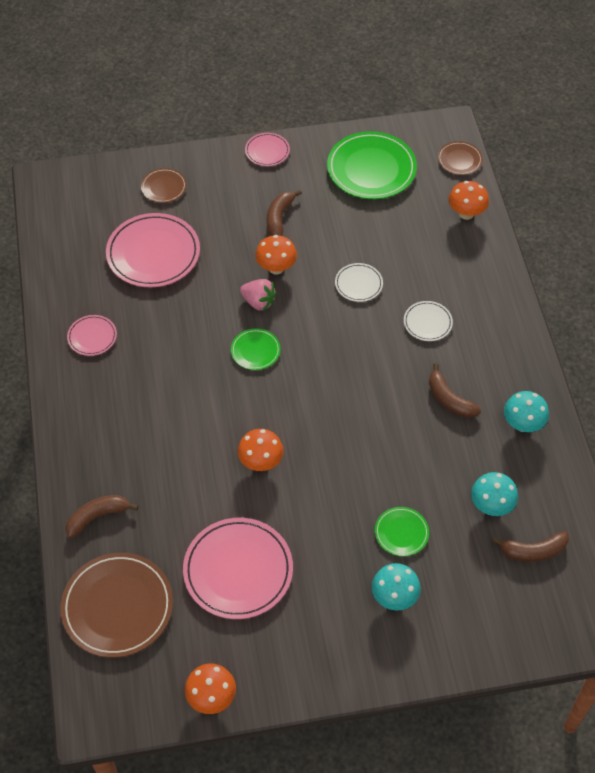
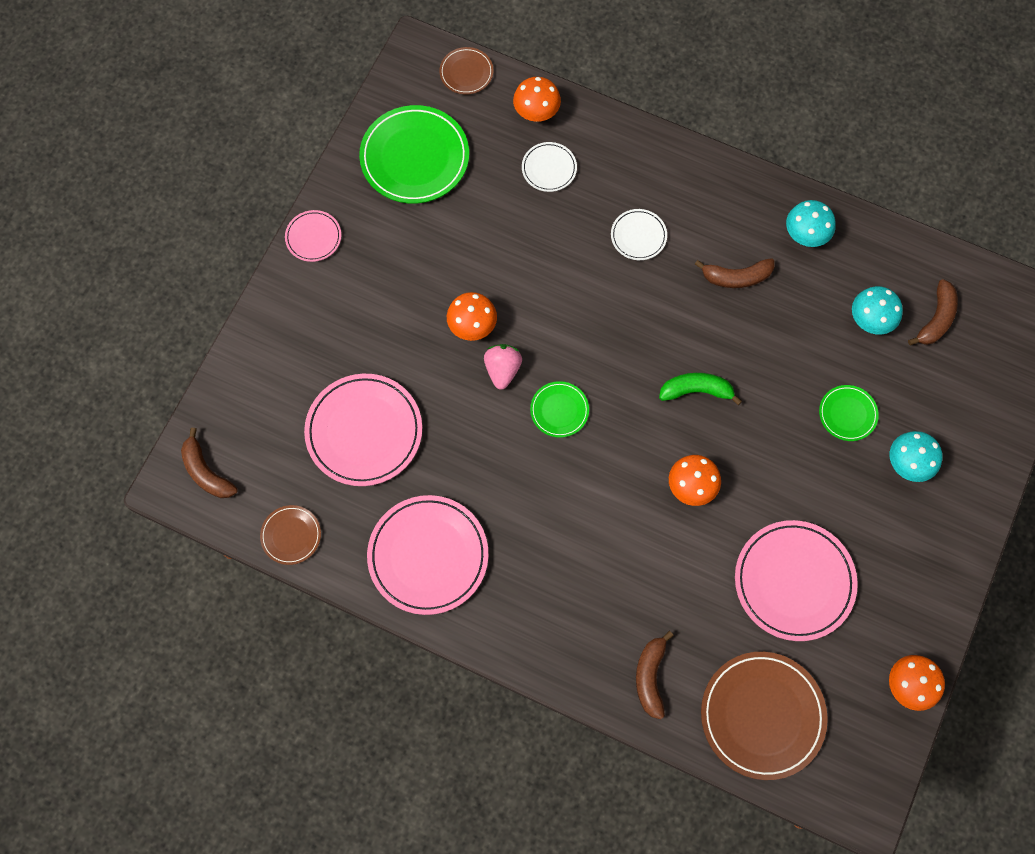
camera: 55 degrees left, 15 degrees up
pink plate [67,315,117,356] -> pink plate [367,495,489,615], size x1.98
brown plate [141,168,187,203] -> brown plate moved to [260,505,321,565]
pink strawberry [240,279,277,311] -> pink strawberry turned 60 degrees counterclockwise [484,344,522,390]
brown banana [267,190,302,236] -> brown banana moved to [181,428,238,498]
white plate [335,263,383,302] -> white plate moved to [522,142,577,192]
none -> green banana [659,373,742,405]

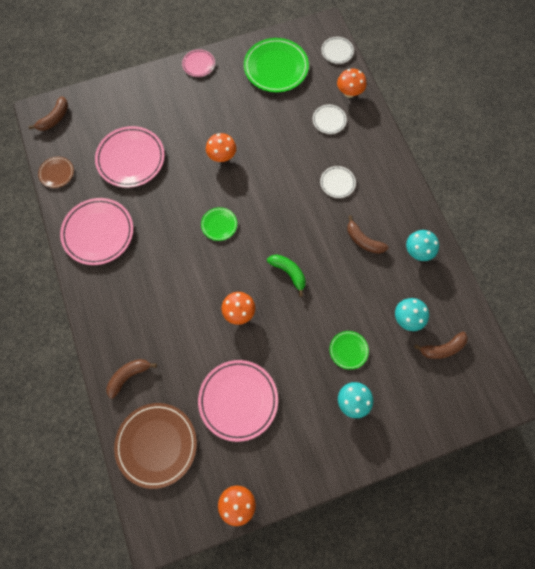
camera: 45 degrees right, 0 degrees up
brown banana [181,428,238,498] -> brown banana turned 150 degrees counterclockwise [29,96,68,131]
brown plate [439,47,494,95] -> white plate [321,37,354,64]
pink strawberry [484,344,522,390] -> none

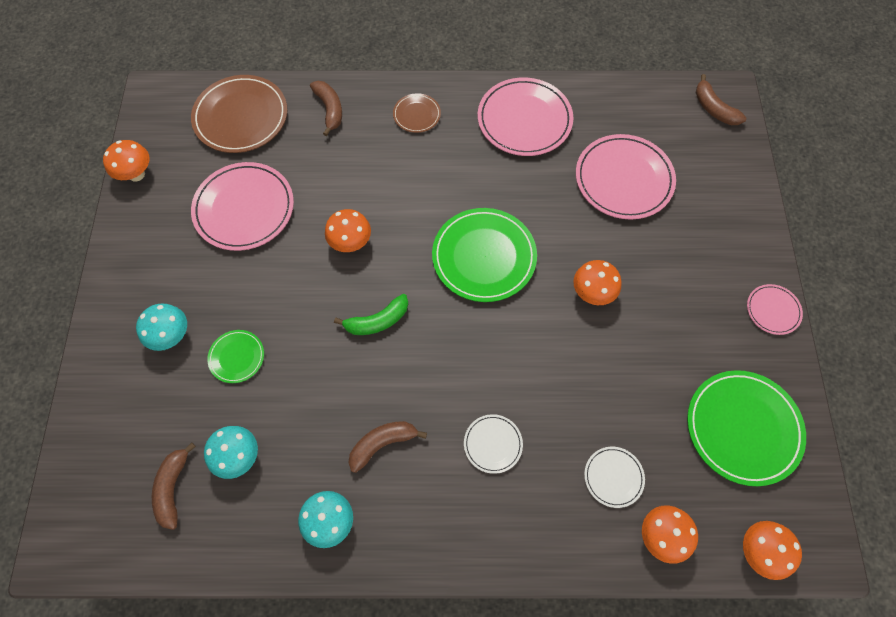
camera: 110 degrees right, 5 degrees down
brown plate [38,157,74,188] -> brown plate moved to [393,93,441,133]
green plate [201,207,237,241] -> green plate [432,208,537,302], size x1.98
white plate [321,37,354,64] -> orange mushroom [743,521,802,580]

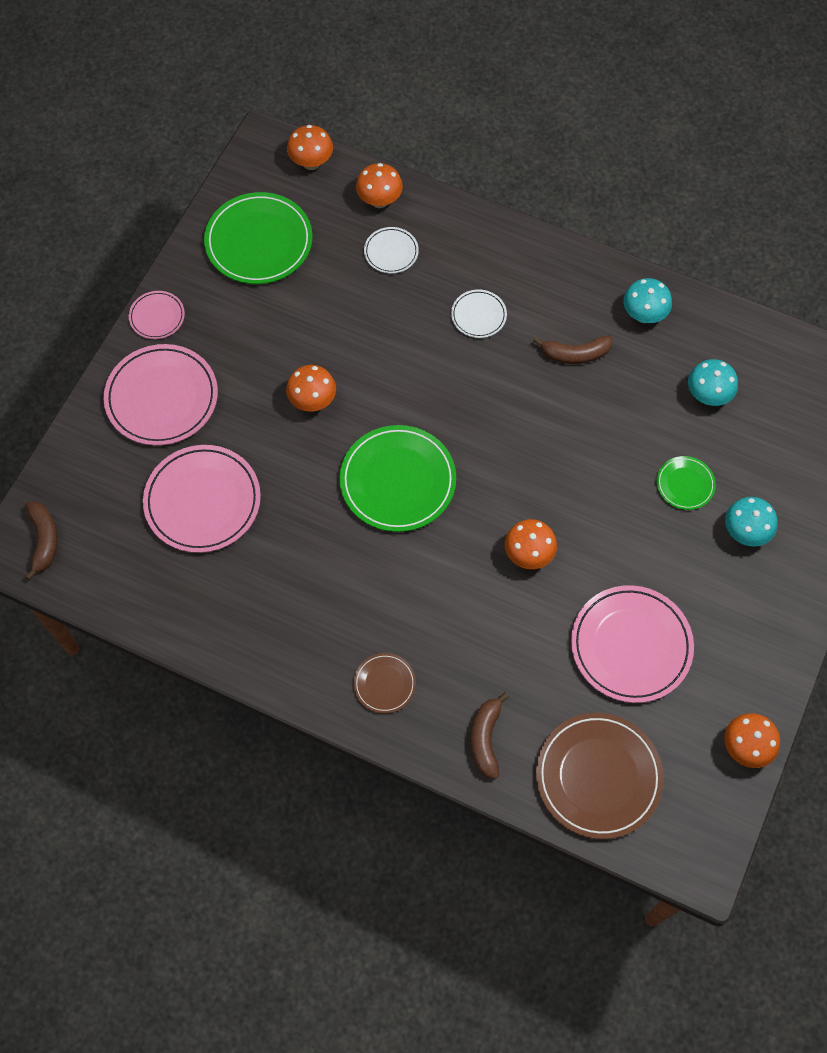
camera: 155 degrees left, 0 degrees up
brown banana [152,443,196,530] -> none
green banana [334,294,408,335] -> none
pink plate [478,77,573,156] -> pink plate moved to [104,344,218,446]

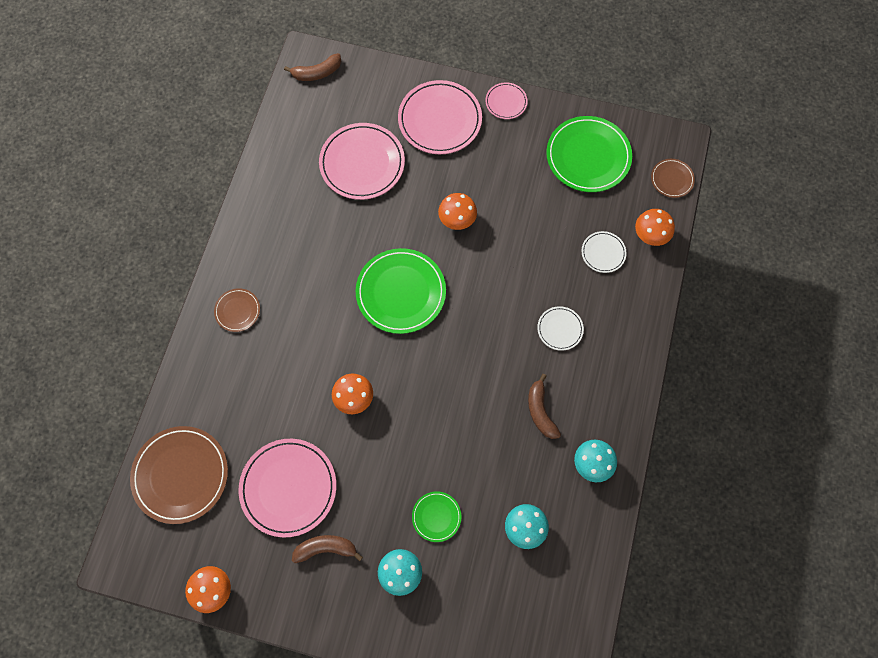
camera: 80 degrees right, 5 degrees up
orange mushroom [287,125,333,170] -> brown plate [651,159,695,198]
brown banana [471,692,509,779] -> brown banana moved to [292,535,363,563]

